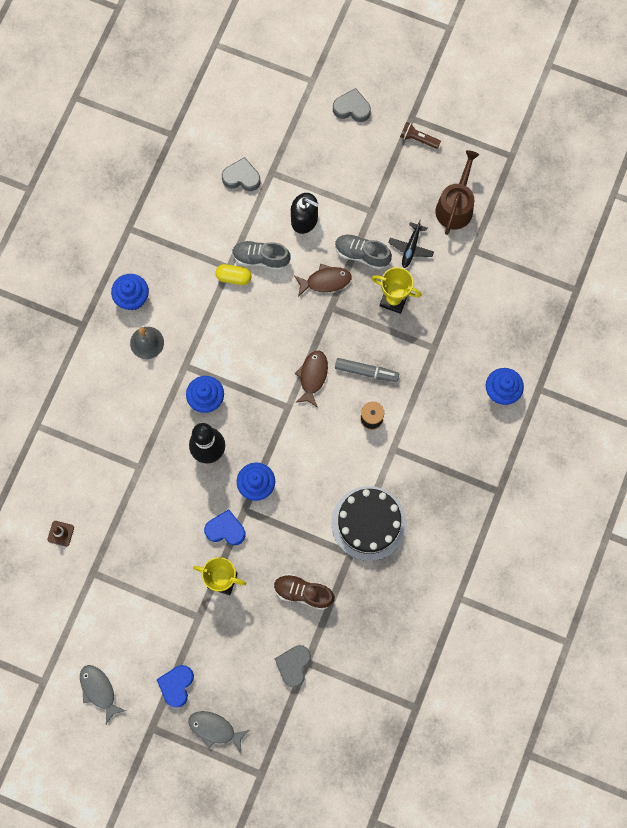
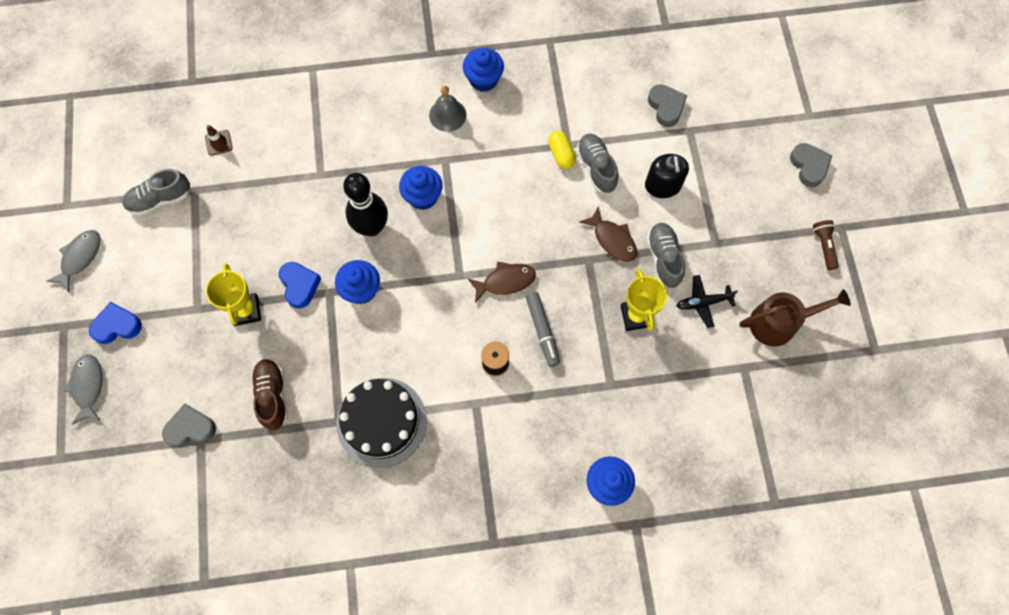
camera: 60 degrees right, 5 degrees down
none -> grey shoe [122,169,190,216]

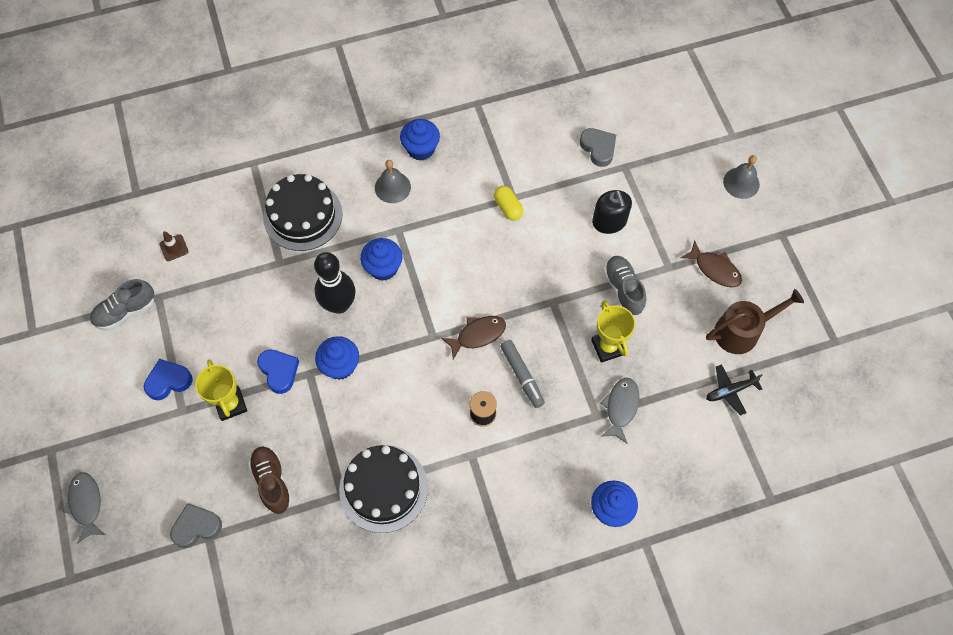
camera: 10 degrees left, 5 degrees down
grey fish [47,230,100,292] -> grey fish moved to [601,378,639,444]
blue heart [89,302,142,344] -> blue heart moved to [144,359,193,400]
grey shoe [576,133,619,193] -> none
brown fish [579,206,637,262] -> brown fish moved to [680,240,742,287]
black plane [677,275,738,328] -> black plane moved to [706,364,763,416]
grey heart [790,143,832,187] -> grey bell [723,155,760,199]
brown flashlight [813,220,839,270] -> none
none -> black cake [263,174,343,251]

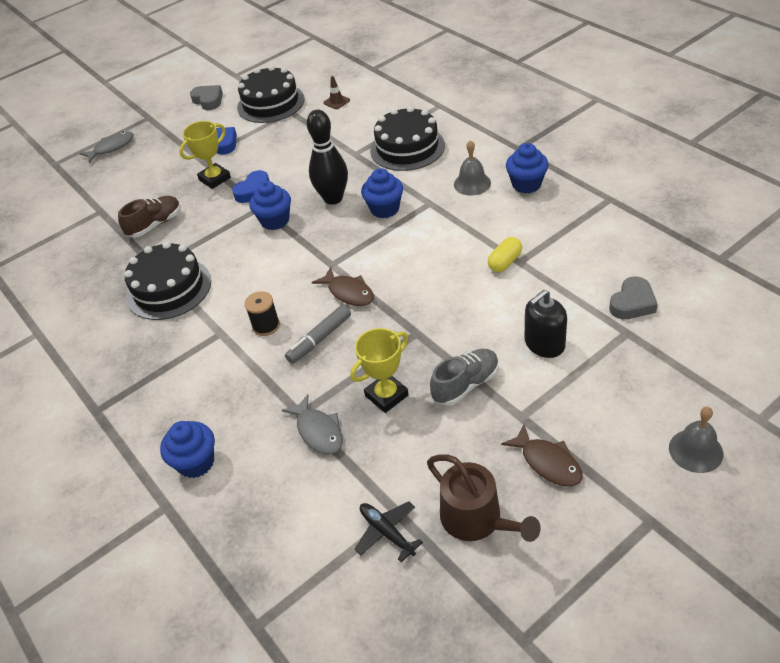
camera: 75 degrees right, 20 degrees down
grey shoe [90,279,154,330] -> black cake [237,65,305,123]
grey heart [170,503,222,548] -> grey heart moved to [190,85,223,110]
grey fish [601,378,639,444] -> grey fish turned 60 degrees clockwise [282,394,343,454]
brown fish [680,240,742,287] -> brown fish turned 60 degrees counterclockwise [501,424,583,486]

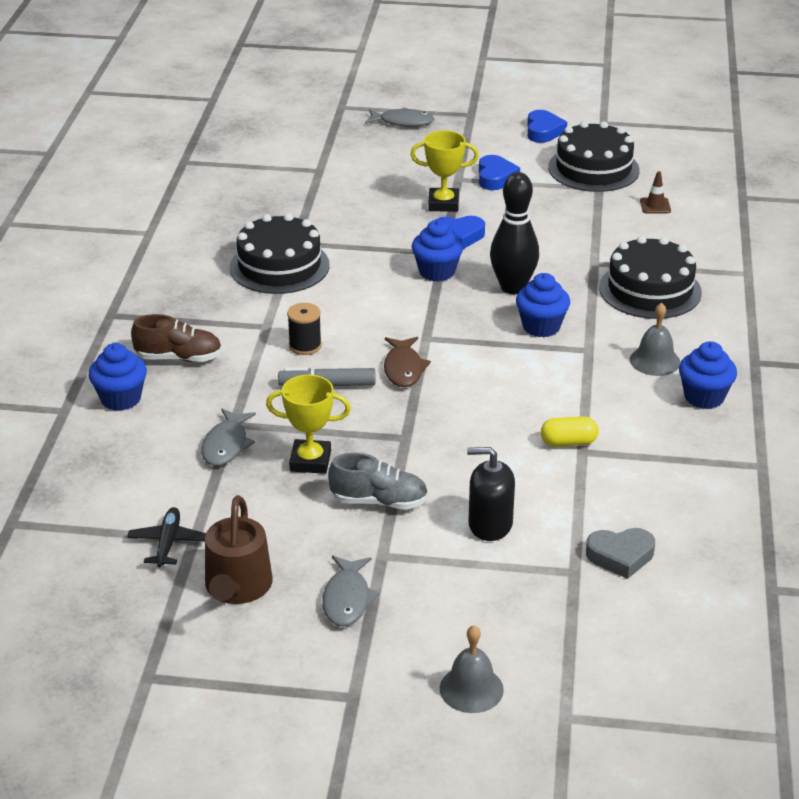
camera: 40 degrees right, 10 degrees down
brown shoe [118,196,181,238] -> brown shoe moved to [131,314,222,362]
grey heart [190,85,223,110] -> blue heart [527,110,567,143]
brown fish [501,424,583,486] -> grey fish [322,556,380,627]

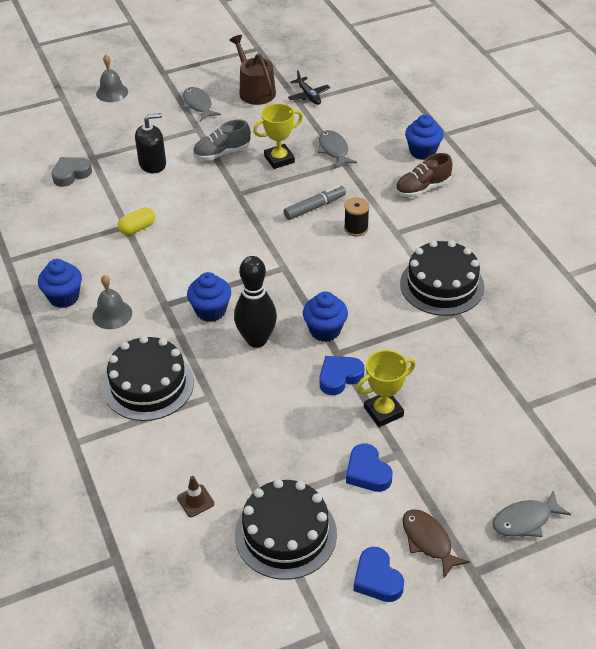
camera: 150 degrees right, 10 degrees up
brown fish [384,337,431,387] -> brown fish moved to [402,509,470,578]

